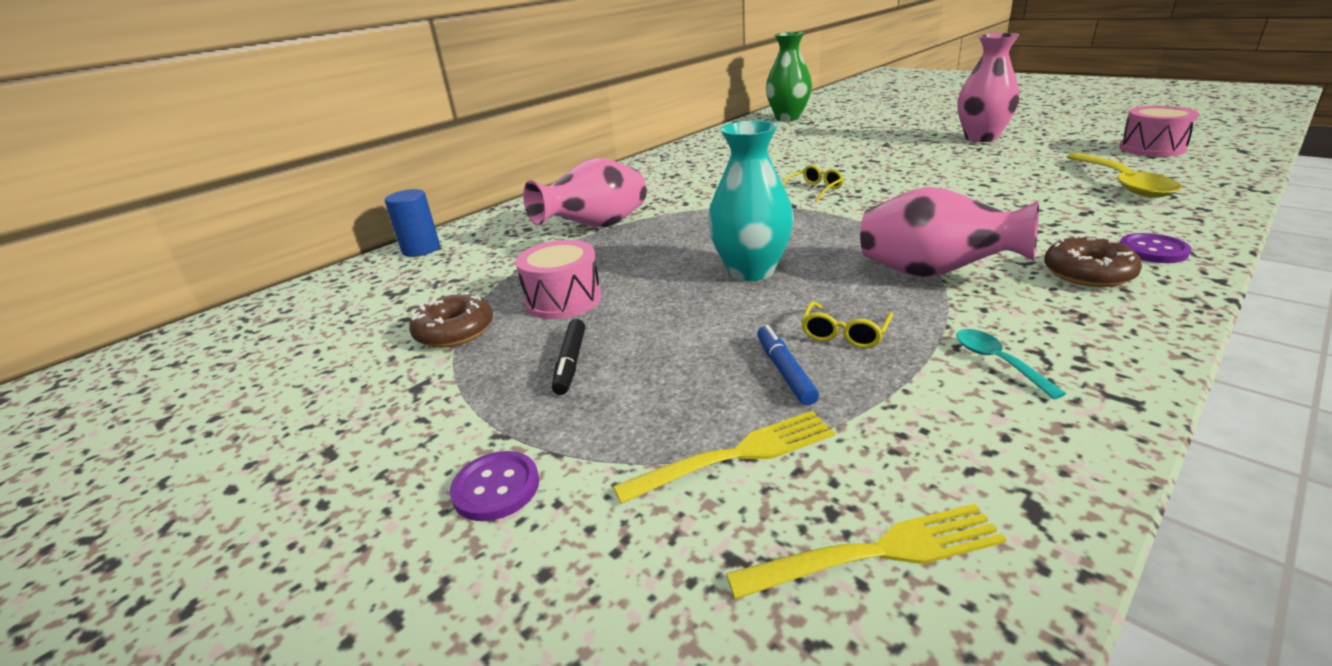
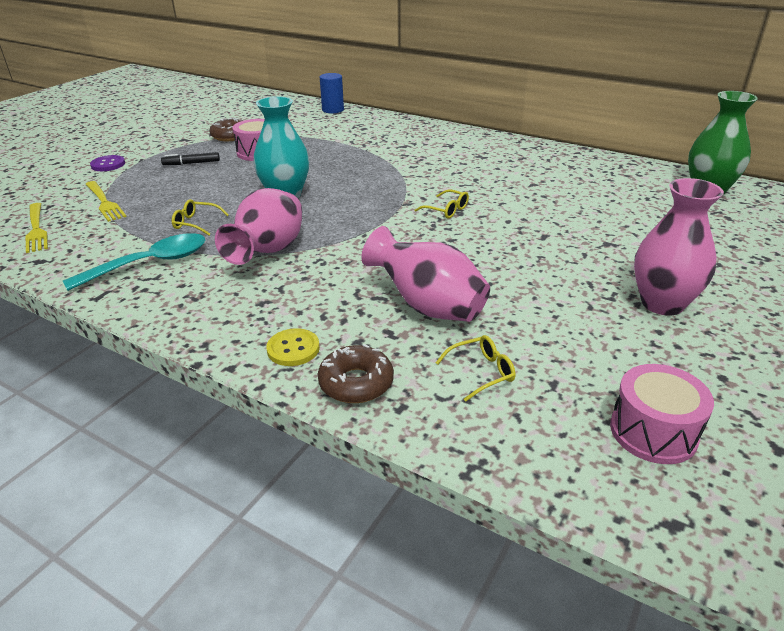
camera: 75 degrees right, 5 degrees up
pink vase [523,158,647,227] -> pink vase moved to [361,226,490,322]
blue marker [757,325,819,406] -> none
turquoise spoon [956,329,1066,400] -> turquoise spoon [63,233,205,291], size x1.95
brown donut [1044,235,1142,287] -> brown donut moved to [318,344,394,403]
yellow spoon [1067,153,1181,198] -> yellow glasses [436,335,516,402]
purple button [1120,233,1191,263] -> yellow button [266,328,320,366]

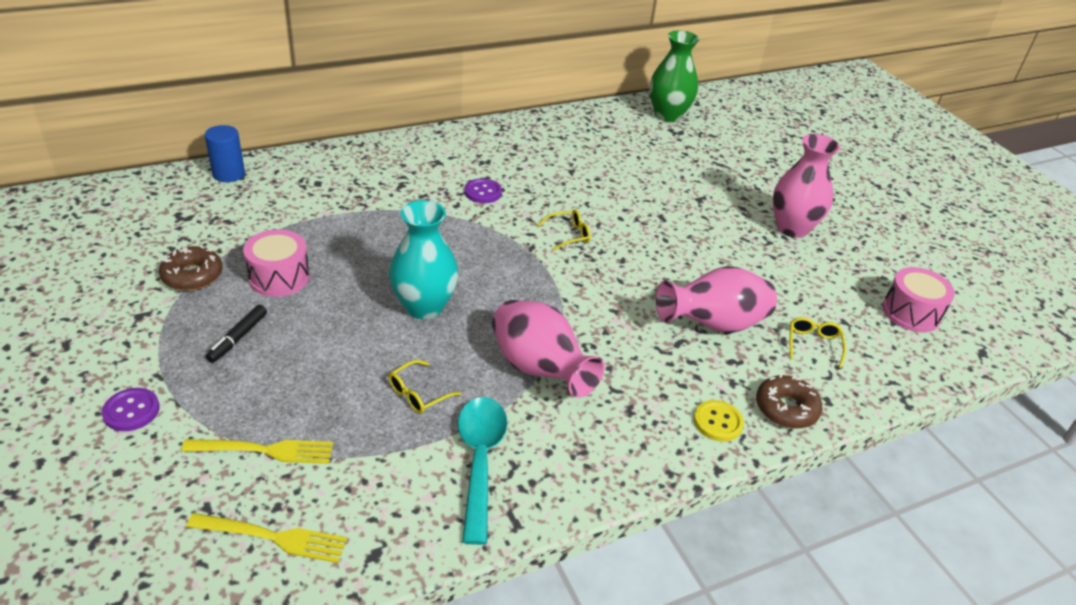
camera: 60 degrees left, 5 degrees up
none -> purple button [464,178,502,203]

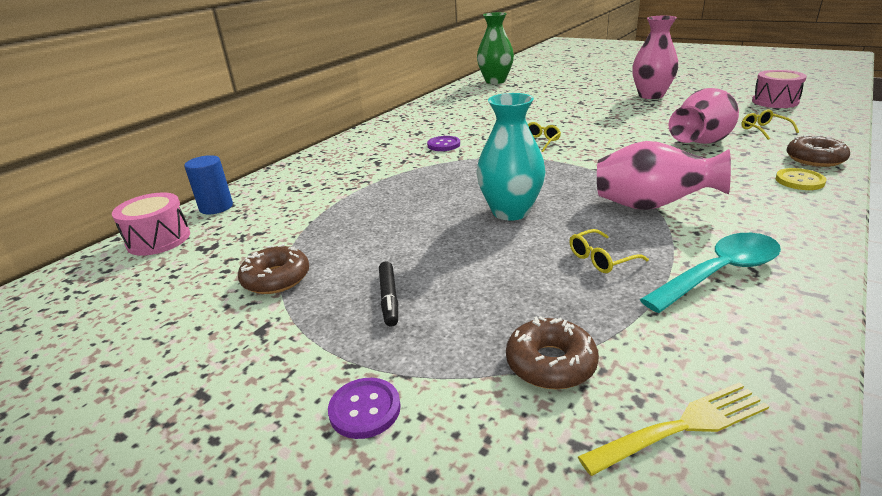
camera: 25 degrees left, 10 degrees down
yellow fork [181,439,333,464] -> brown donut [506,316,599,389]
pink drum [243,229,310,297] -> pink drum moved to [112,193,190,256]
yellow glasses [389,360,461,414] -> yellow glasses turned 45 degrees clockwise [569,229,649,273]
turquoise spoon [458,397,507,545] -> turquoise spoon turned 90 degrees clockwise [640,233,781,313]

